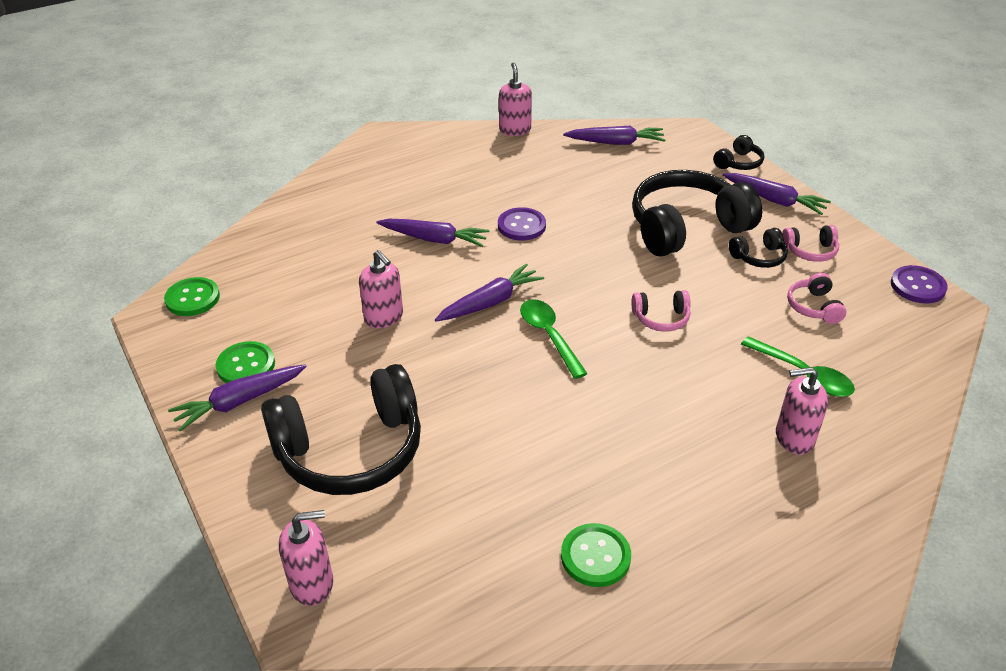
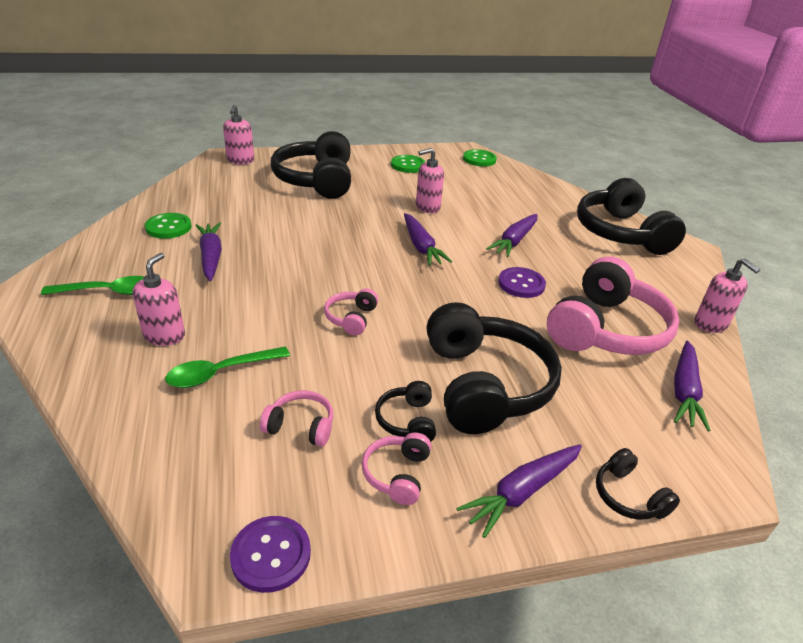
camera: 105 degrees right, 5 degrees down
purple carrot [168,364,307,431] -> purple carrot moved to [195,223,222,281]
pink soap dispenser [499,62,532,136] -> pink soap dispenser turned 45 degrees clockwise [695,258,760,333]
green spoon [520,299,588,379] -> green spoon moved to [41,276,144,295]
none -> pink headphones [547,257,679,355]
none -> black headphones [577,178,686,255]

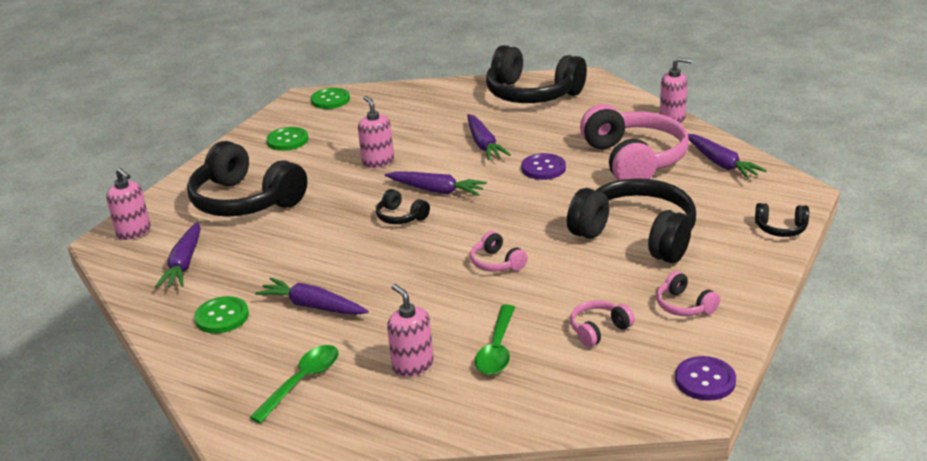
camera: 45 degrees left, 5 degrees down
black headphones [375,381,436,442] -> black headphones moved to [376,189,430,224]
pink soap dispenser [416,148,444,213] -> pink soap dispenser turned 135 degrees clockwise [358,96,394,168]
purple carrot [456,444,582,538] -> purple carrot moved to [155,222,201,288]

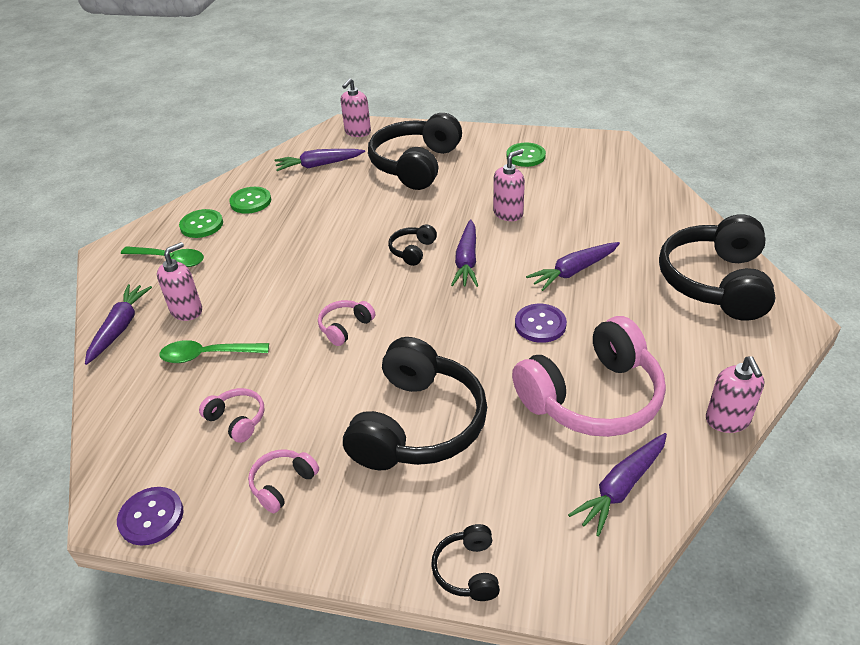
camera: 75 degrees right, 10 degrees up
purple carrot [255,278,369,315] -> purple carrot moved to [85,284,152,365]
green button [311,88,350,109] -> green button moved to [179,209,223,238]

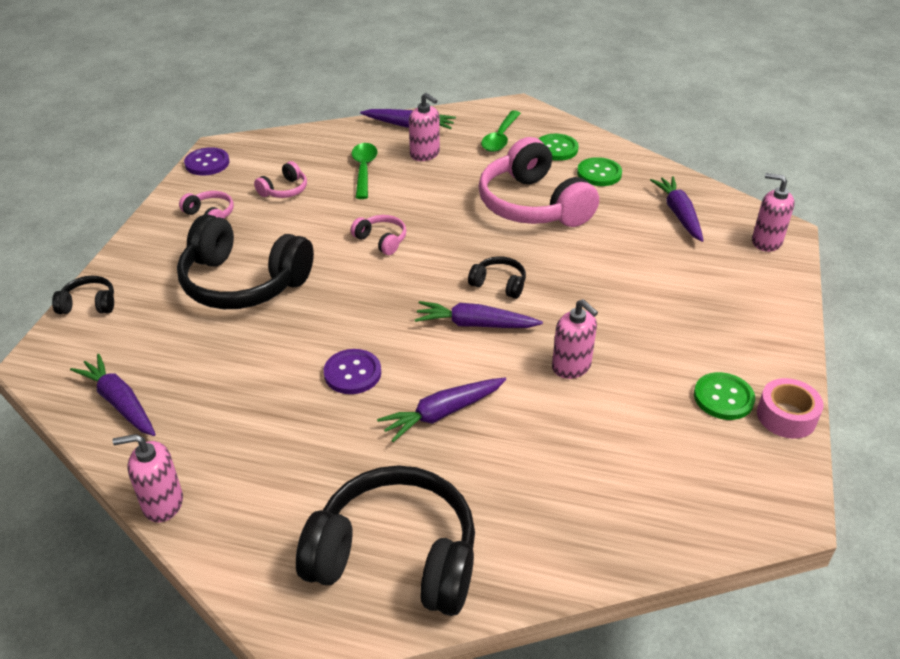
camera: 90 degrees right, 0 degrees up
black headphones [368,113,462,190] -> none
pink headphones [512,316,666,437] -> pink headphones moved to [479,137,599,227]
purple carrot [526,242,620,291] -> purple carrot turned 90 degrees counterclockwise [377,378,506,442]
none -> pink tape [757,378,824,439]

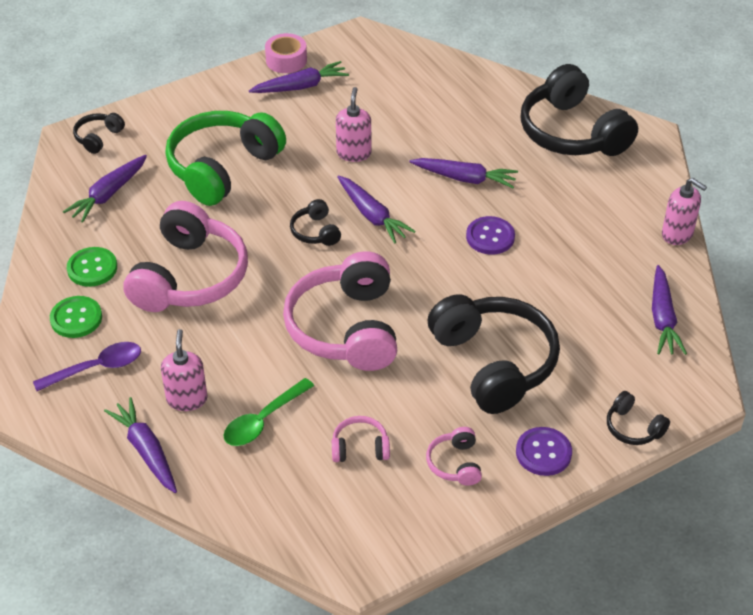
camera: 135 degrees left, 5 degrees up
purple button [184,147,230,175] -> purple button moved to [516,427,572,476]
pink headphones [351,215,407,255] -> pink headphones [283,251,397,371], size x2.27
green spoon [481,110,521,152] -> purple spoon [33,342,141,391]
green button [694,372,755,420] -> purple carrot [249,61,349,93]
pink soap dispenser [752,173,795,252] -> black headphones [73,113,125,154]
none -> green headphones [165,111,286,206]

